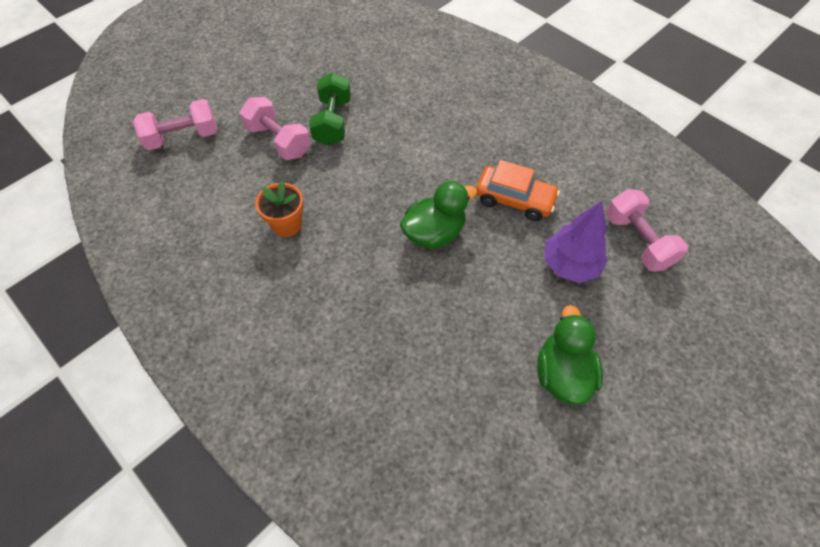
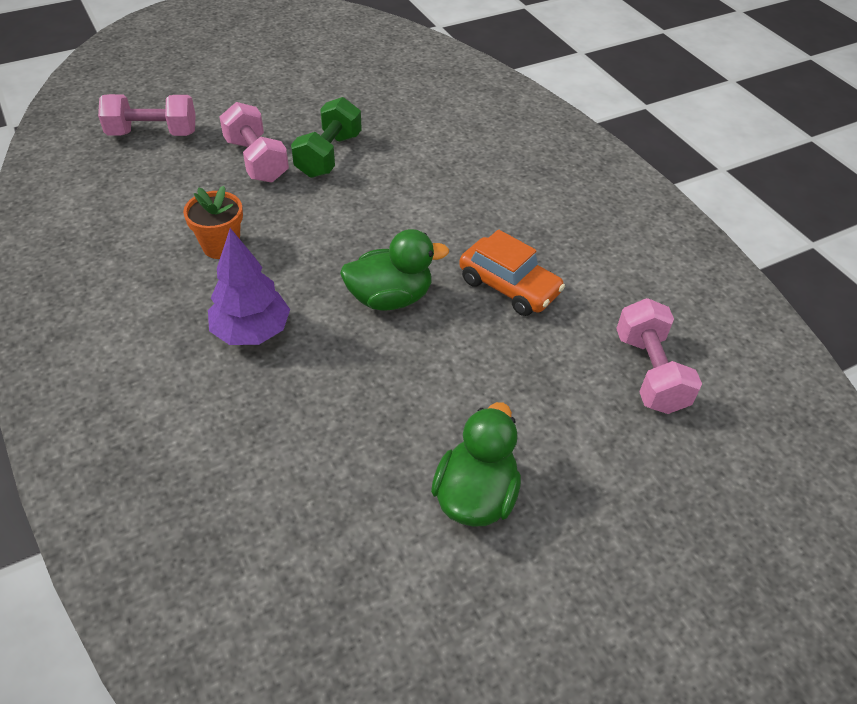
camera: 15 degrees right, 10 degrees down
purple tree [544,201,608,283] -> purple tree moved to [208,228,290,345]

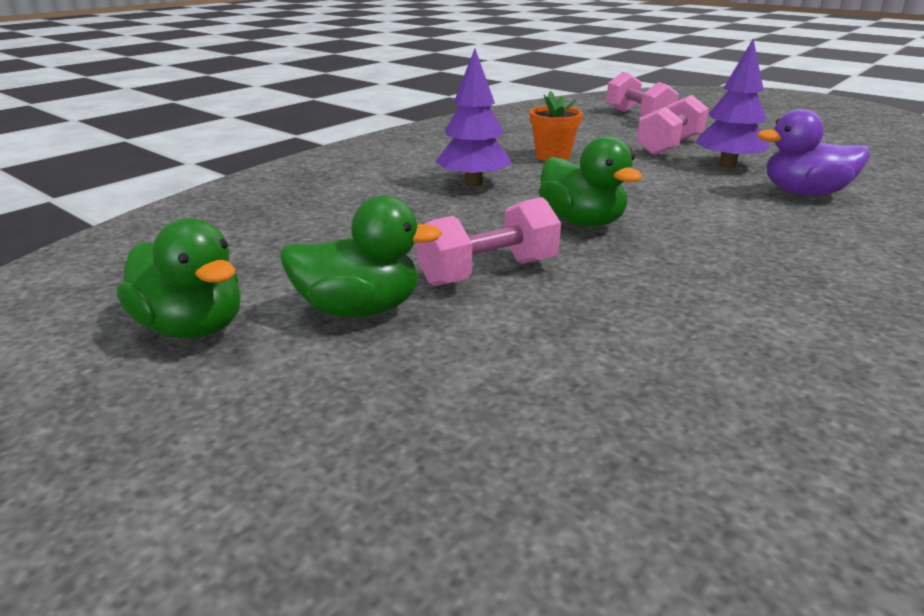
camera: 70 degrees right, 20 degrees down
green dumbbell [291,97,362,178] -> purple tree [695,39,770,168]
orange car [459,230,565,316] -> none
pink dumbbell [616,298,702,414] -> pink dumbbell moved to [416,197,561,286]
none -> green duck [117,218,241,339]
none -> purple duck [757,109,870,195]

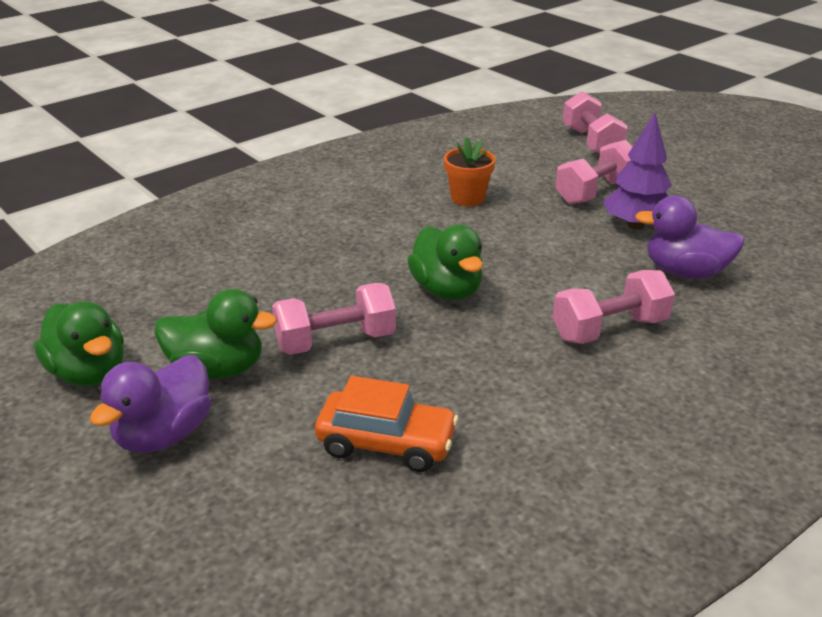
camera: 10 degrees right, 5 degrees up
purple tree [435,49,512,186] -> none
none -> purple duck [90,355,211,453]
none -> orange car [315,376,459,472]
none -> pink dumbbell [553,270,675,344]

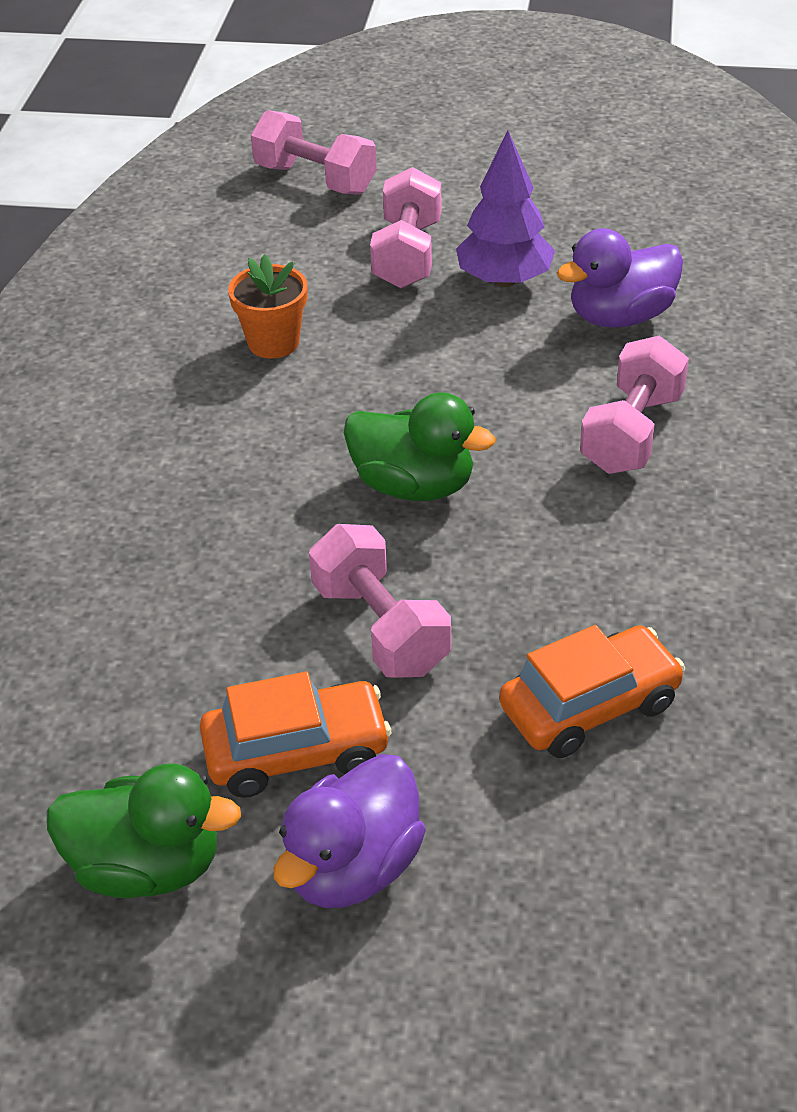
camera: 40 degrees left, 10 degrees up
purple duck [90,355,211,453] -> purple duck turned 45 degrees clockwise [274,754,426,908]
green duck [155,289,277,379] -> orange car [200,672,392,798]
pink dumbbell [272,283,396,355] -> pink dumbbell turned 60 degrees counterclockwise [309,524,451,678]

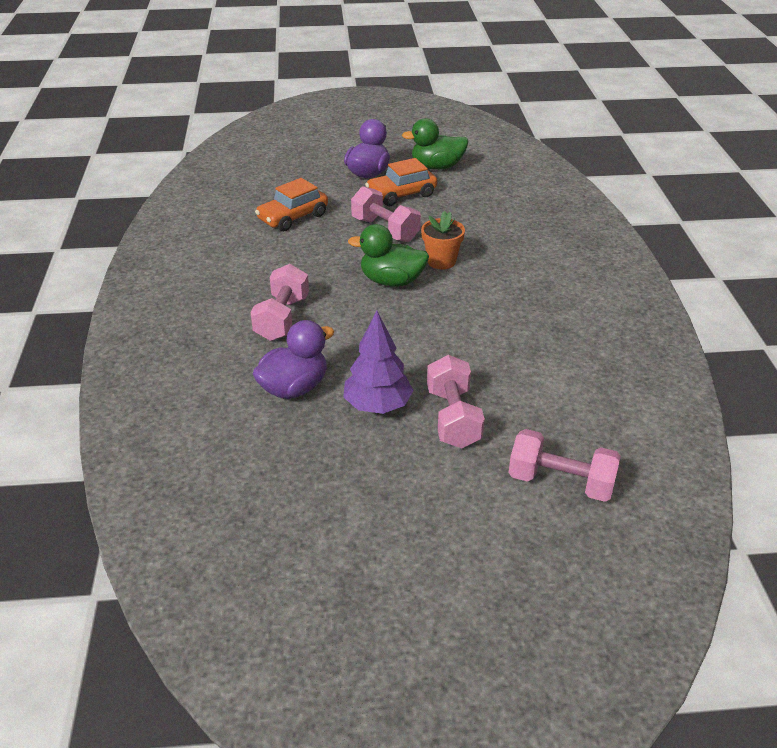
camera: 165 degrees right, 5 degrees down
orange flower pot [228,254,308,359] -> orange flower pot moved to [421,211,465,269]

